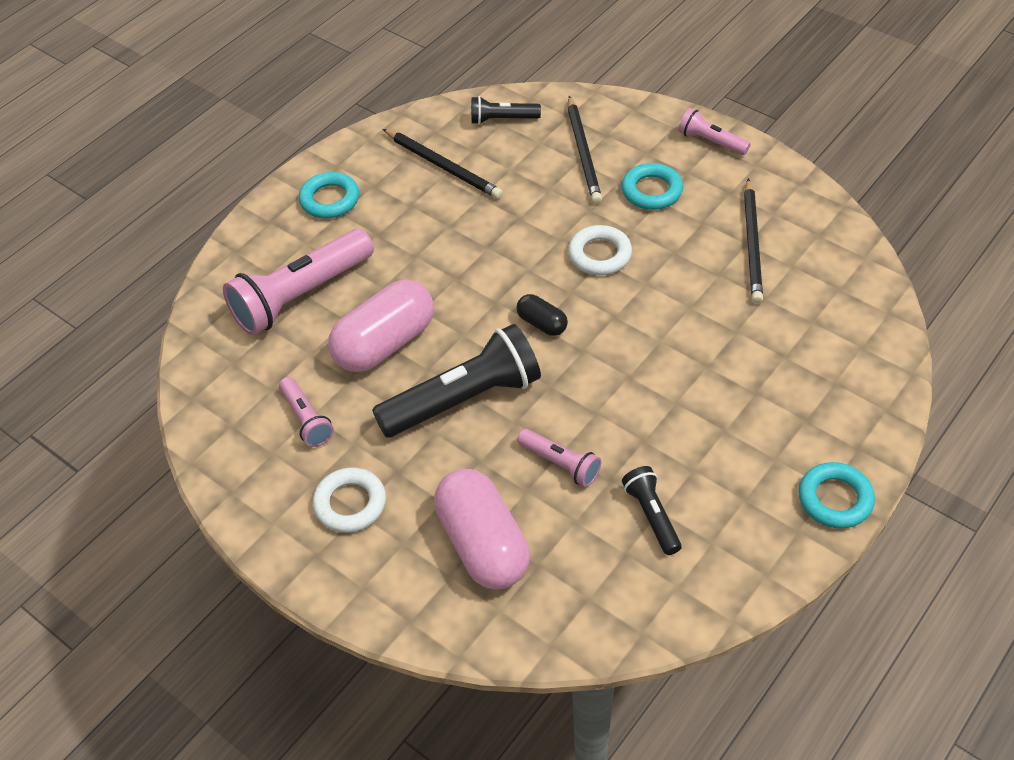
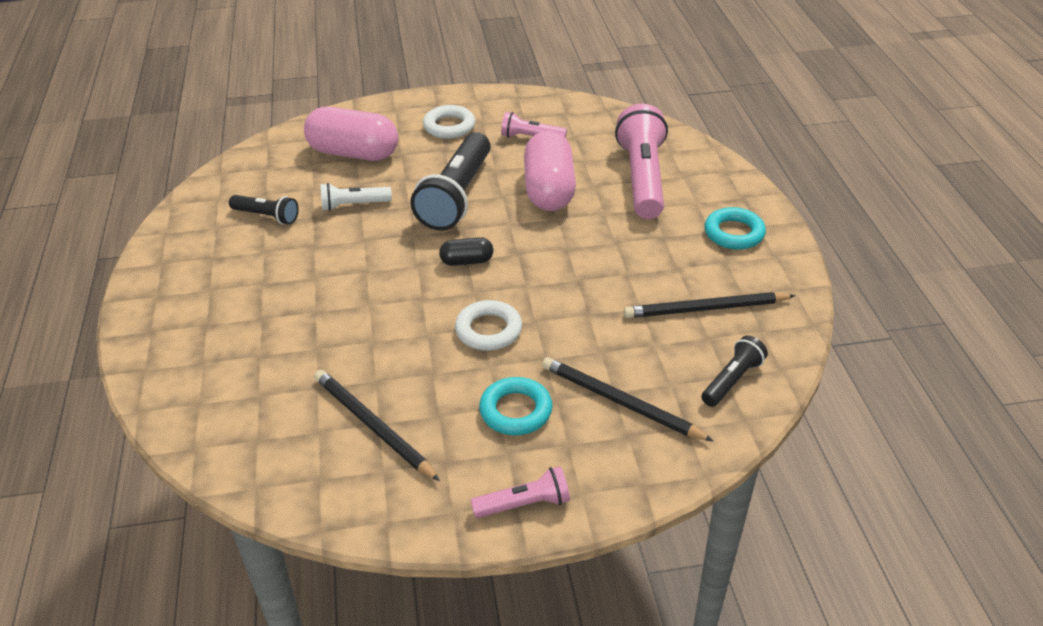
camera: 130 degrees right, 10 degrees down
pink flashlight [517,429,601,487] -> white flashlight [320,183,392,211]
turquoise ring [798,462,875,529] -> none

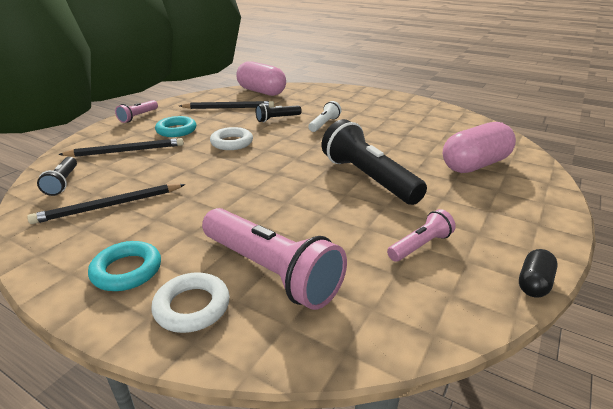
camera: 130 degrees right, 10 degrees down
black flashlight [229,195,299,225] -> black flashlight moved to [256,104,302,122]
white flashlight [320,183,392,211] -> white flashlight moved to [308,101,341,132]
white ring [423,105,475,139] -> white ring moved to [151,272,230,333]
black capsule [439,237,493,266] -> black capsule moved to [519,249,558,297]
pink capsule [524,131,576,211] -> pink capsule moved to [236,61,286,96]
black pencil [624,292,796,318] -> black pencil turned 150 degrees counterclockwise [27,184,186,224]

